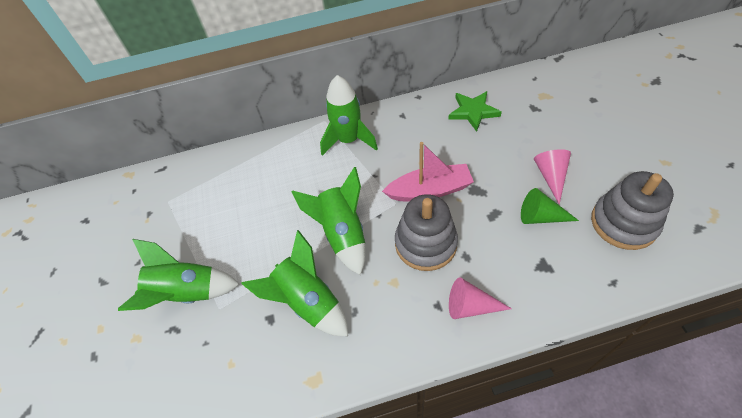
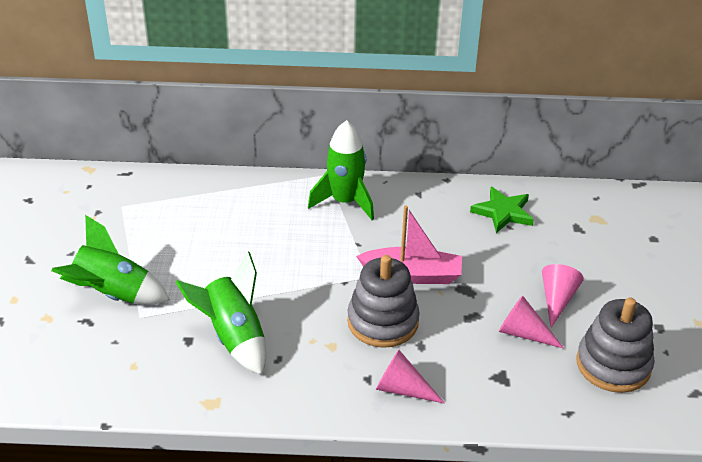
camera: 10 degrees right, 15 degrees down
green rocket [292,167,366,275] -> none
green cone [521,188,579,224] -> pink cone [499,295,564,349]

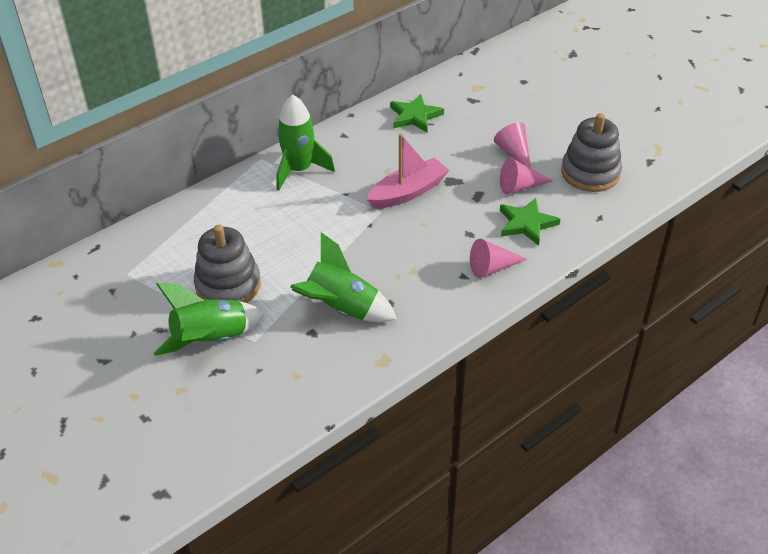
camera: 40 degrees left, 5 degrees up
grey stacking toy [347,255,420,348] -> grey stacking toy moved to [194,225,261,303]
none -> green star [500,198,560,246]

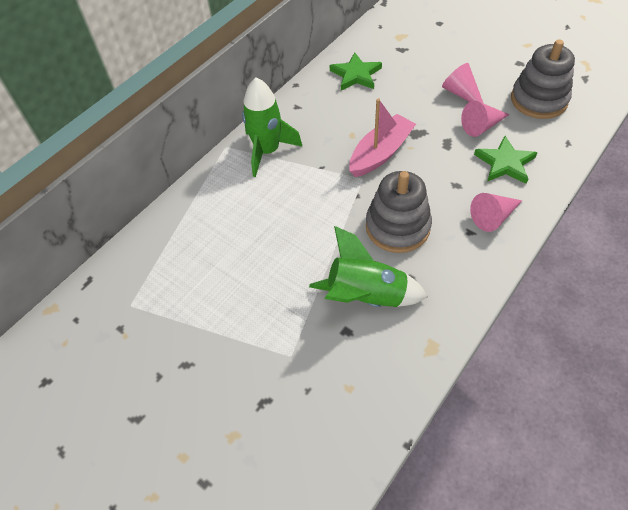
camera: 10 degrees left, 10 degrees up
green rocket [154,283,265,356] -> none
grey stacking toy [194,225,261,303] -> grey stacking toy moved to [366,171,432,253]

